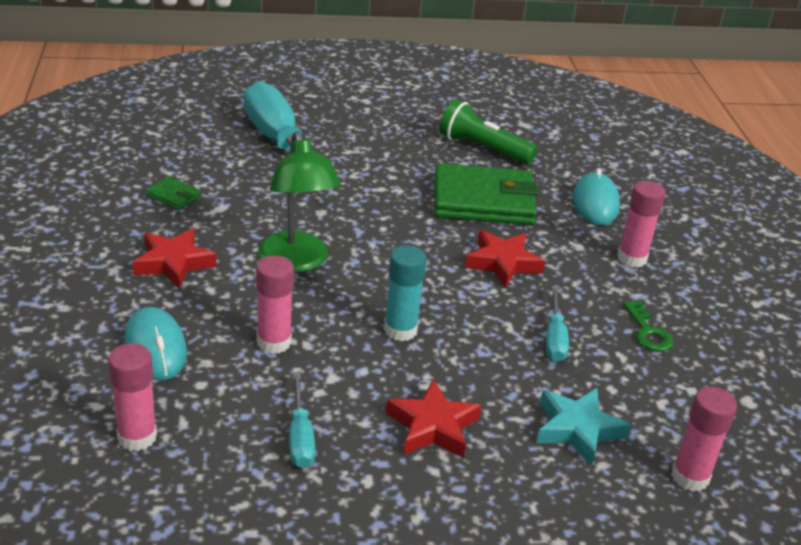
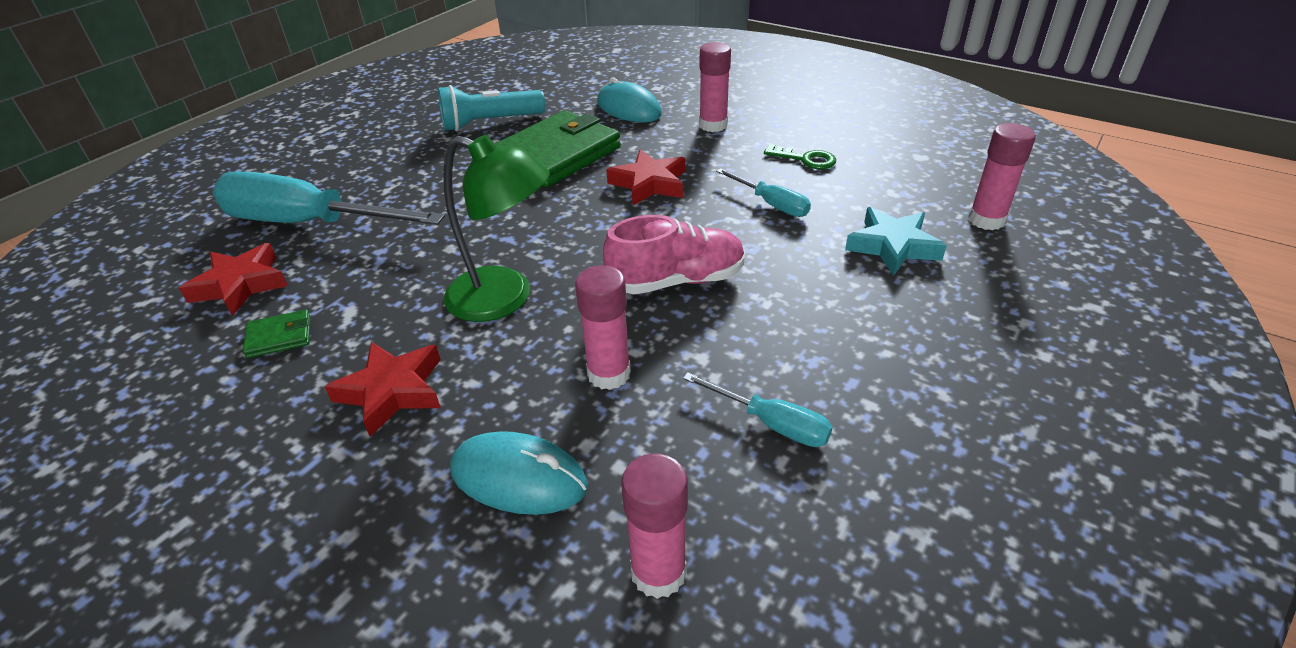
camera: 45 degrees left, 5 degrees up
turquoise glue stick [384,245,426,341] -> pink shoe [603,215,745,294]
red star [386,380,482,458] -> red star moved to [179,243,288,316]
green flashlight [439,99,537,165] -> turquoise flashlight [438,85,545,131]

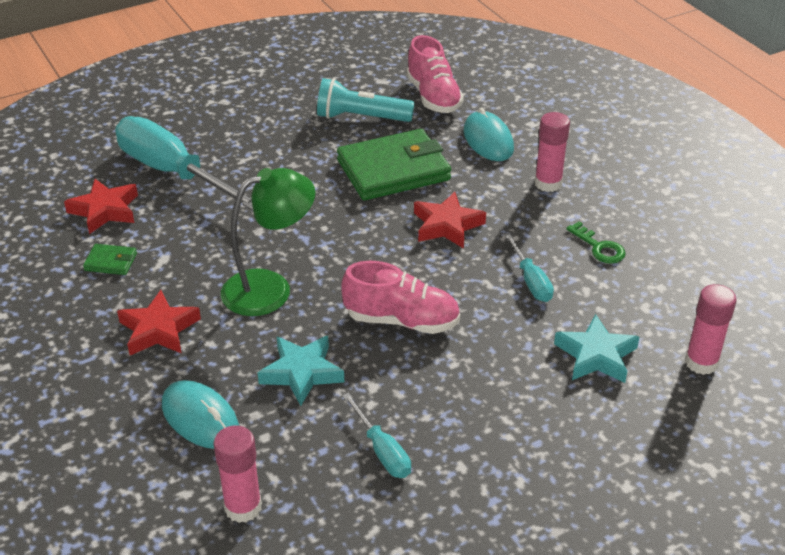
camera: 25 degrees right, 0 degrees up
green lamp [443,135,550,322] -> green lamp turned 75 degrees counterclockwise [221,168,315,316]
pink glue stick [575,265,631,390] -> turquoise star [257,336,344,406]
none -> pink shoe [406,35,464,113]

